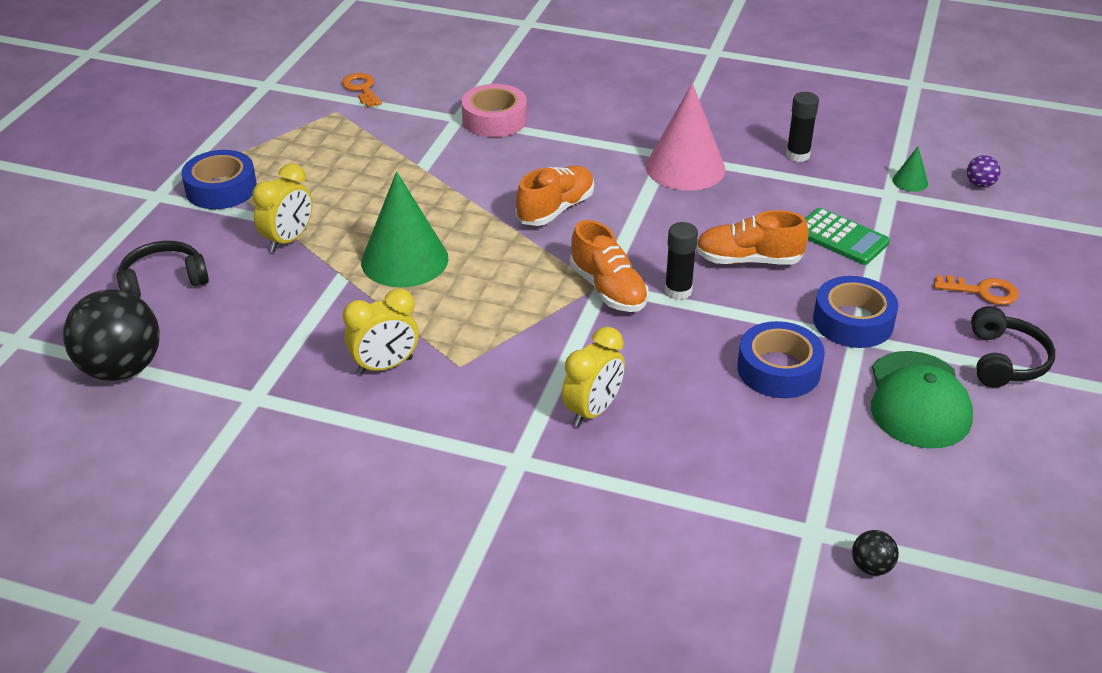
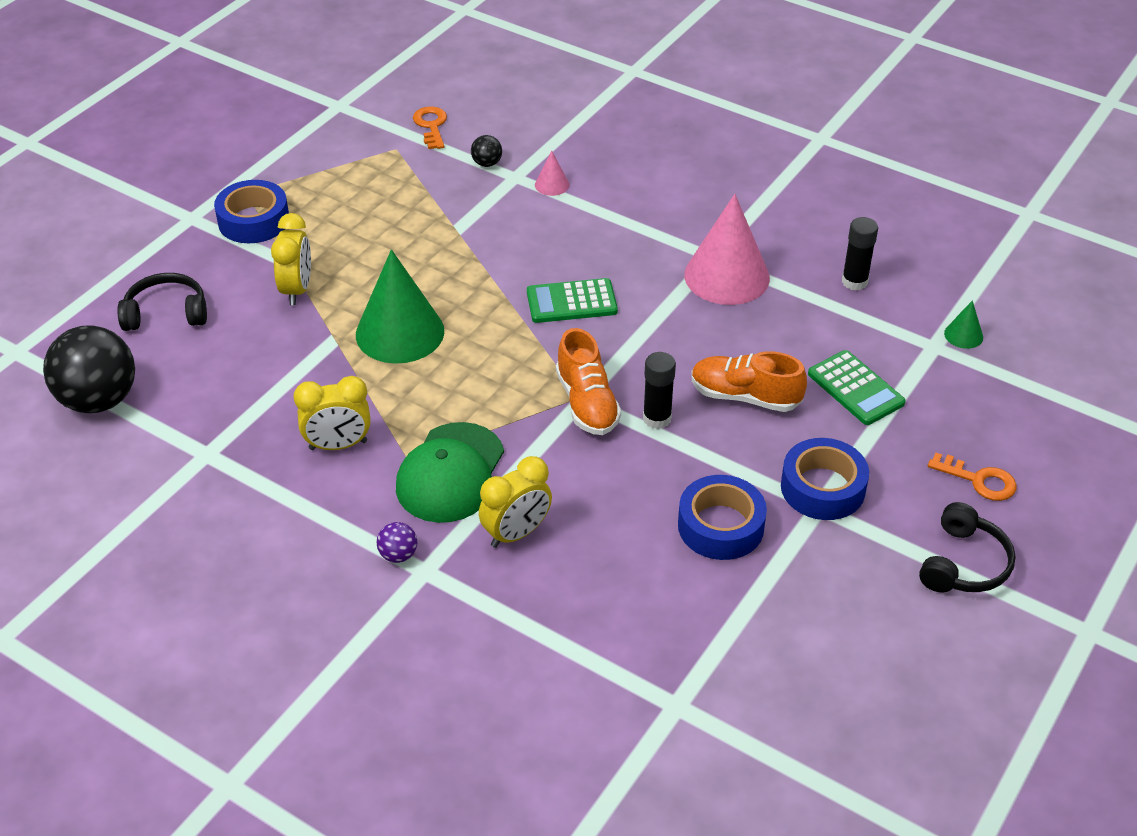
camera: 15 degrees right, 5 degrees up
yellow clock [252,163,312,252] -> yellow clock turned 45 degrees counterclockwise [271,213,311,305]
pink tape [461,84,527,137] -> pink cone [535,151,569,196]
orange shoe [516,166,594,226] -> green calculator [527,278,618,323]
black ball [852,530,899,576] -> black ball moved to [471,135,502,167]
green cap [871,351,973,448] -> green cap moved to [396,422,504,523]
purple ball [967,155,1001,188] -> purple ball moved to [377,522,417,563]

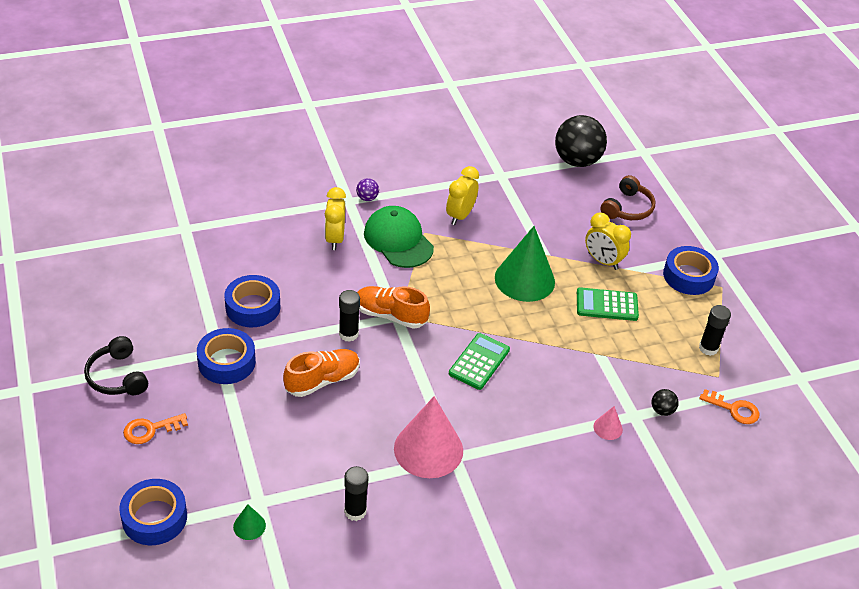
camera: 125 degrees right, 0 degrees up
black headphones [117,273,207,331] -> brown headphones [601,175,655,220]
green calculator [808,350,906,425] -> green calculator moved to [577,287,639,321]
none -> blue tape [119,479,187,545]
none -> black glue stick [699,305,731,356]

